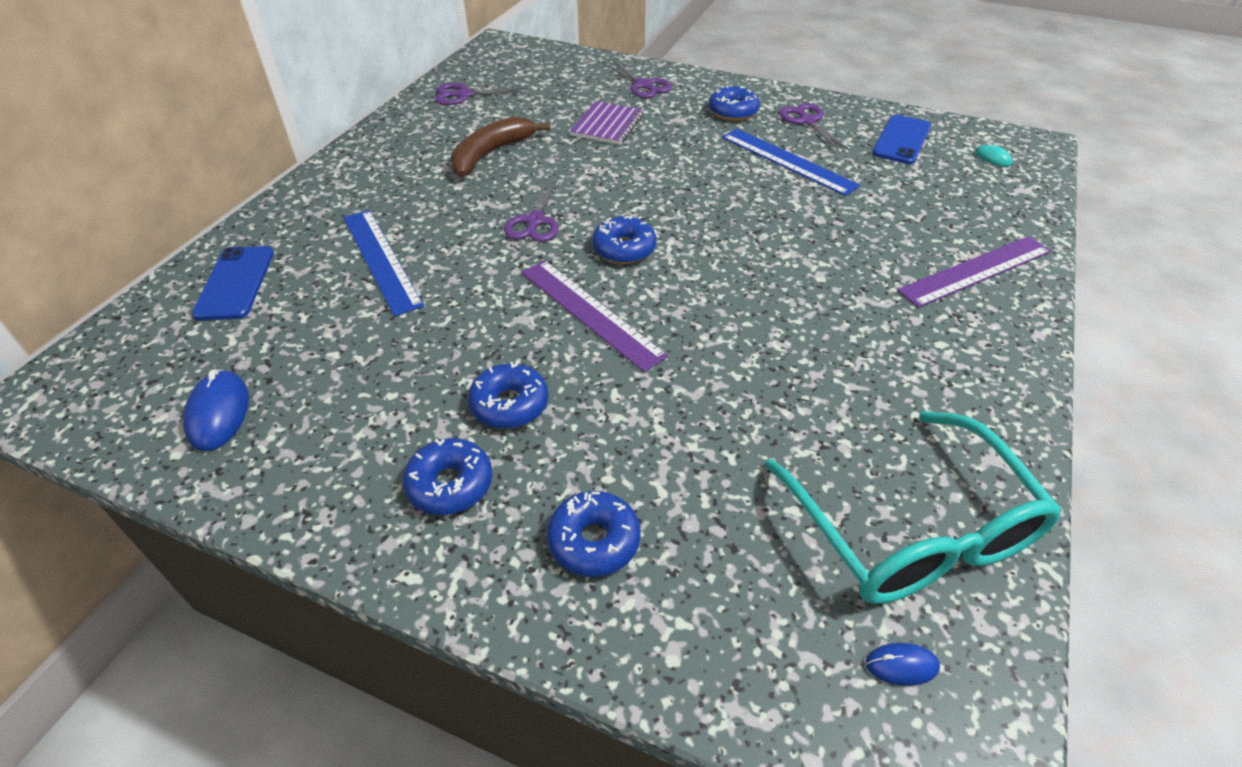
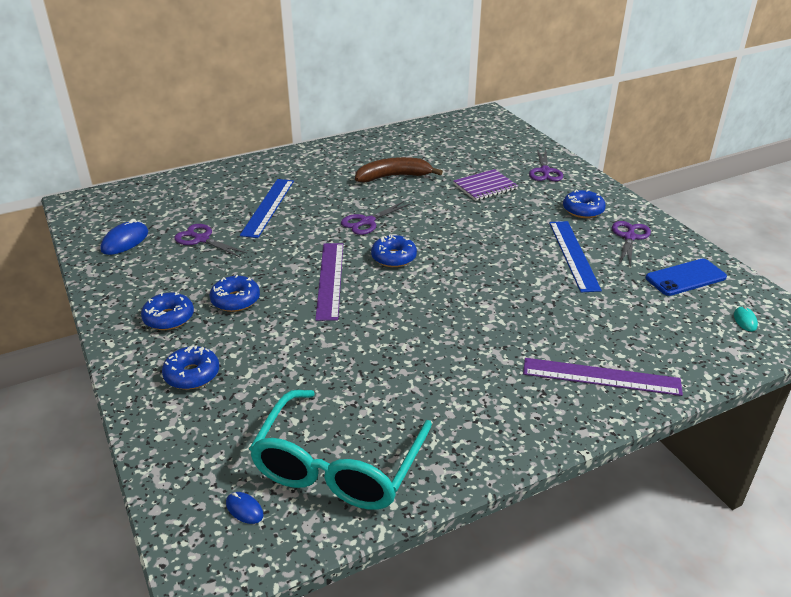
camera: 40 degrees right, 10 degrees down
blue phone [192,246,274,320] -> none
purple scissors [435,83,527,105] -> purple scissors moved to [174,224,247,257]

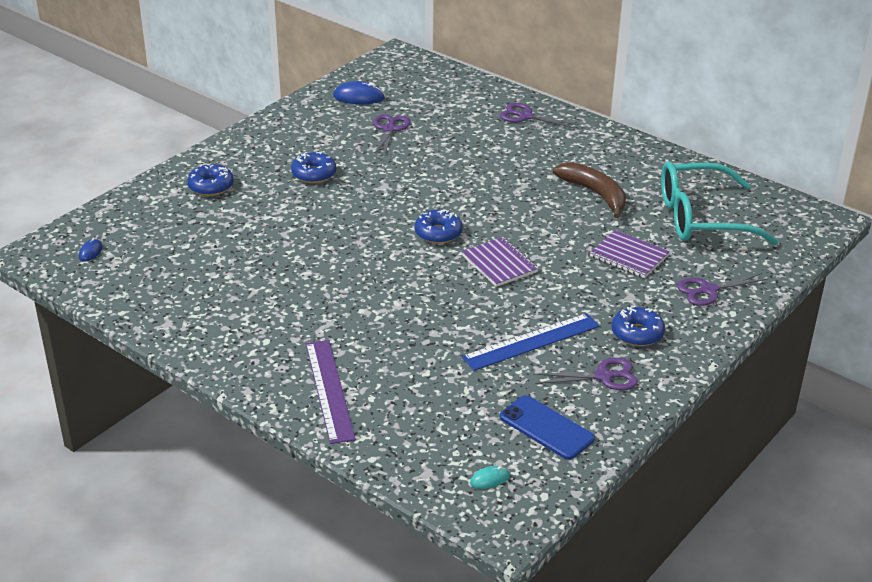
camera: 65 degrees right, 0 degrees up
blue donut [141,292,194,330] -> none
blue ruler [240,179,294,238] -> none
turquoise glasses [249,390,432,510] -> turquoise glasses moved to [661,161,779,245]
purple ruler [315,243,343,321] -> none
purple scissors [341,201,410,235] -> purple scissors moved to [500,103,578,129]
none -> purple notebook [461,237,539,287]

